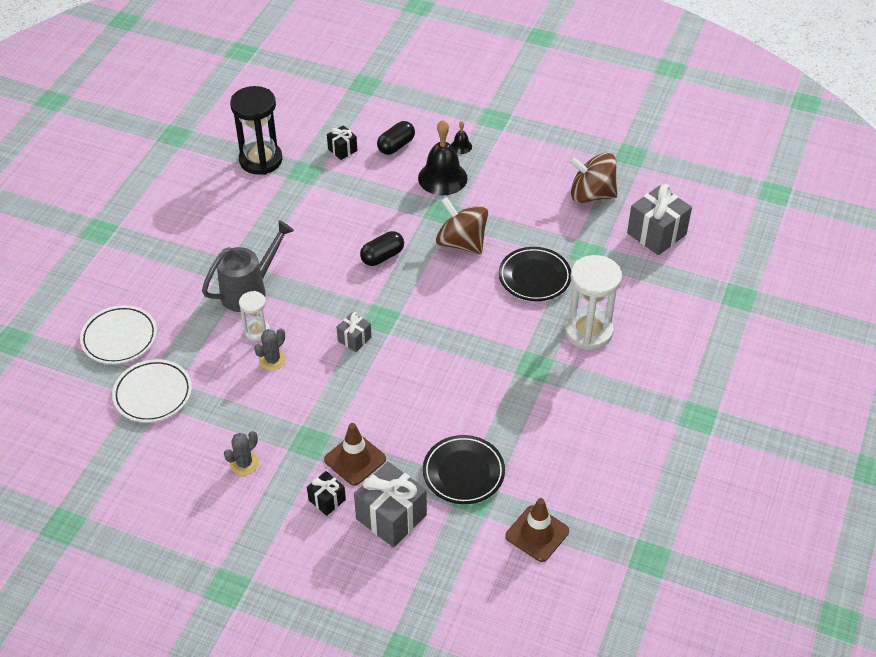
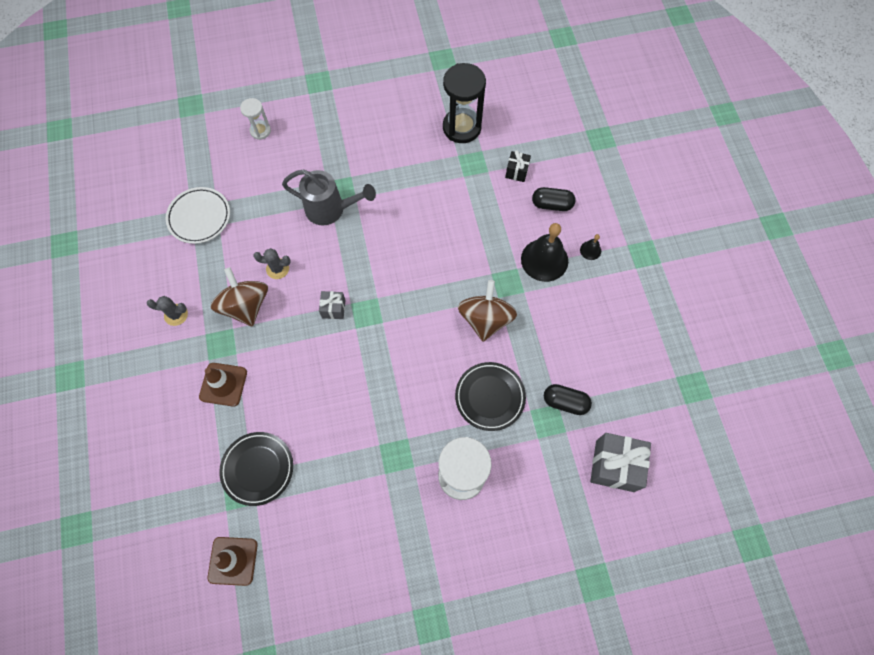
camera: 55 degrees right, 20 degrees up
white plate [80,305,157,364] -> none
white hourglass [239,291,270,341] -> white hourglass moved to [240,98,271,140]
black gift [307,471,346,516] -> none
grey gift [354,462,427,547] -> none
black capsule [360,231,404,266] -> black capsule moved to [544,384,592,415]
brown spinning top [569,153,617,203] -> brown spinning top moved to [211,267,268,327]

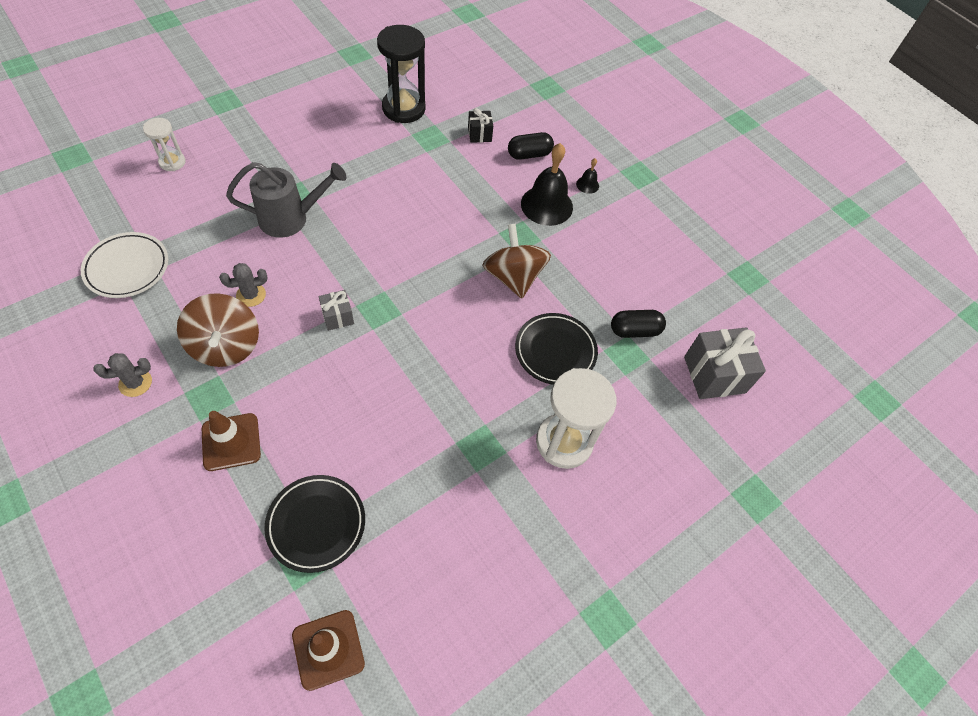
camera: 30 degrees left, 10 degrees down
brown spinning top [211,267,268,327] -> brown spinning top turned 150 degrees counterclockwise [177,293,259,367]

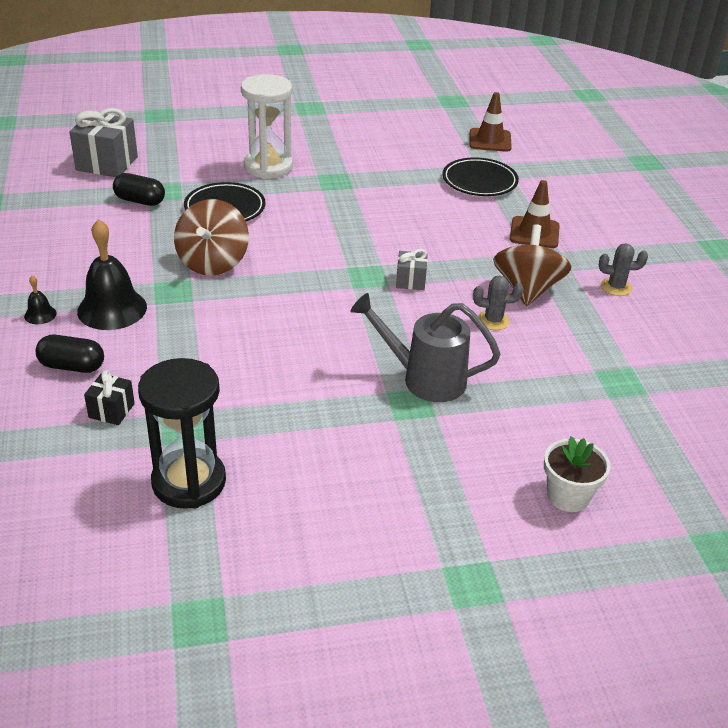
camera: 150 degrees left, 20 degrees down
white plate [81,232,168,298] -> none
white hourglass [143,118,186,171] -> white flower pot [544,436,610,512]

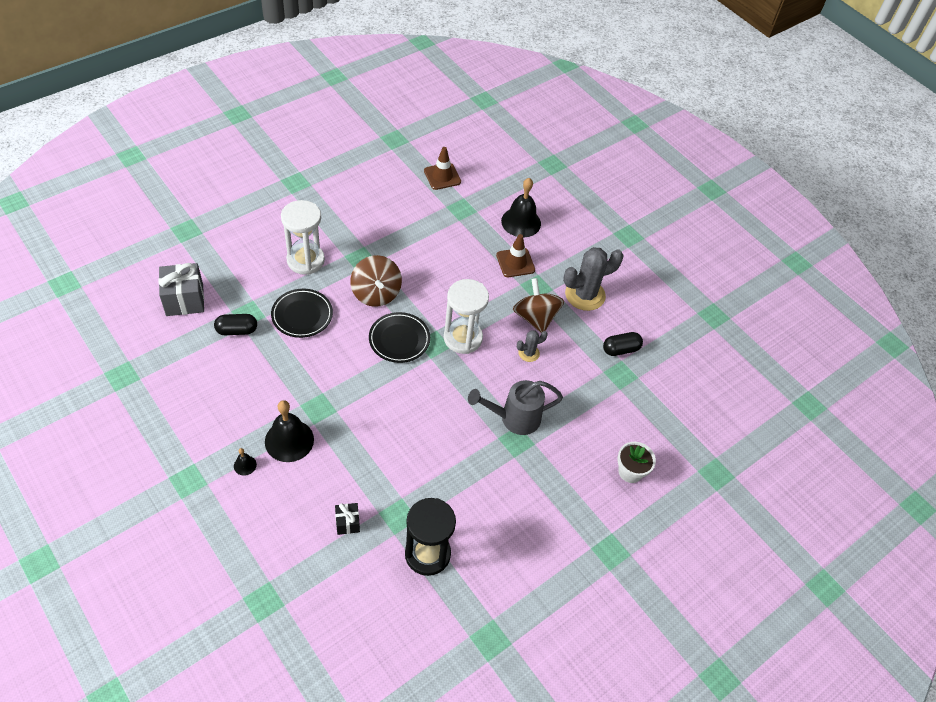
camera: 30 degrees left, 15 degrees up
black capsule [36,335,104,373] -> black capsule moved to [603,332,643,356]
brown spinning top [174,199,249,275] -> brown spinning top moved to [350,255,402,307]
grey gift [396,249,428,290] -> white hourglass [444,279,489,354]
black plate [442,157,519,196] -> black plate moved to [369,312,430,363]
grey cactus [599,243,648,296] -> grey cactus [563,247,624,311], size x1.99
none -> black bell [501,178,541,237]

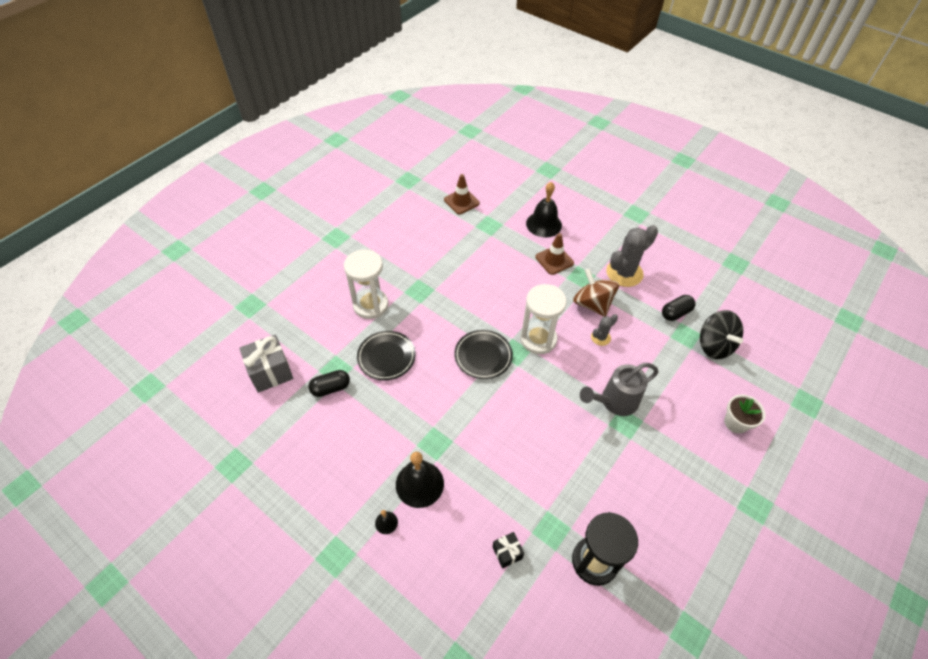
camera: 10 degrees left, 0 degrees up
brown spinning top [350,255,402,307] -> none
none -> black spinning top [700,310,743,359]

